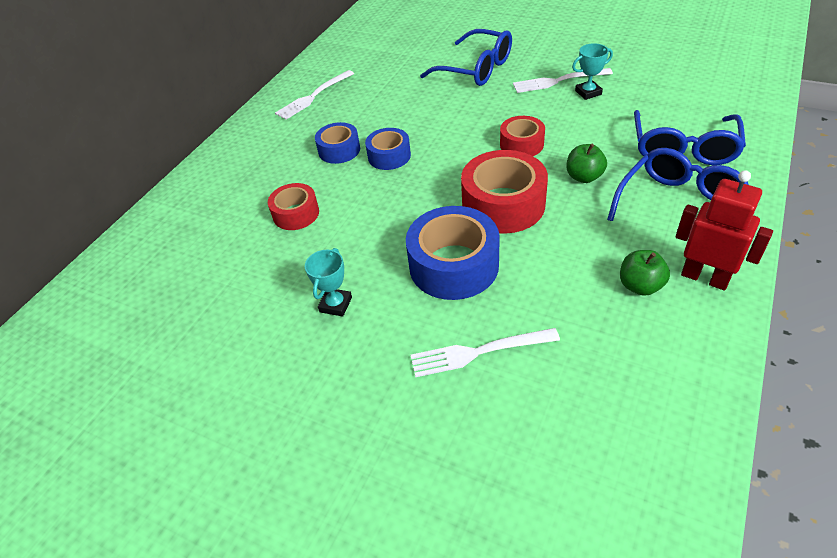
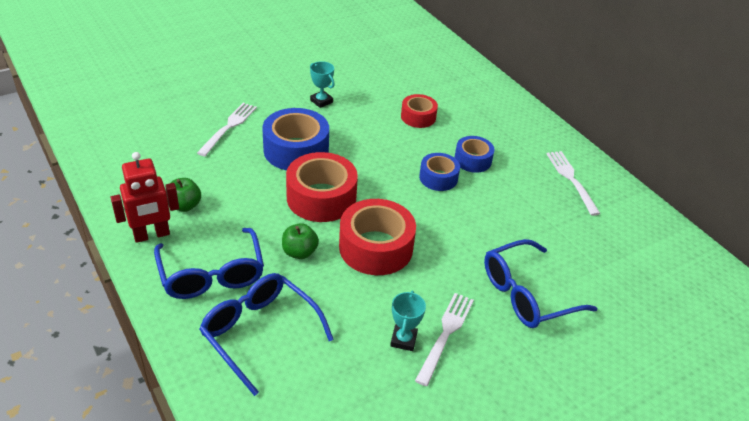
camera: 115 degrees right, 5 degrees down
red tape [500,116,545,156] -> red tape [339,199,416,275], size x1.72

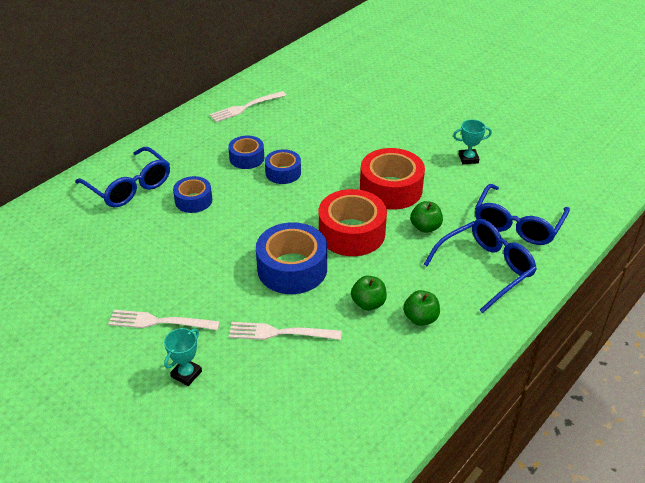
camera: 105 degrees left, 0 degrees up
red robot [111,152,179,243] -> none
turquoise trophy [310,61,335,108] -> turquoise trophy moved to [164,328,202,386]
red tape [401,94,438,128] -> blue tape [173,176,212,213]
white fork [415,293,474,386] -> white fork moved to [108,310,220,330]
blue glasses [484,239,597,328] -> blue glasses moved to [75,147,170,208]
none -> green apple [351,276,387,310]

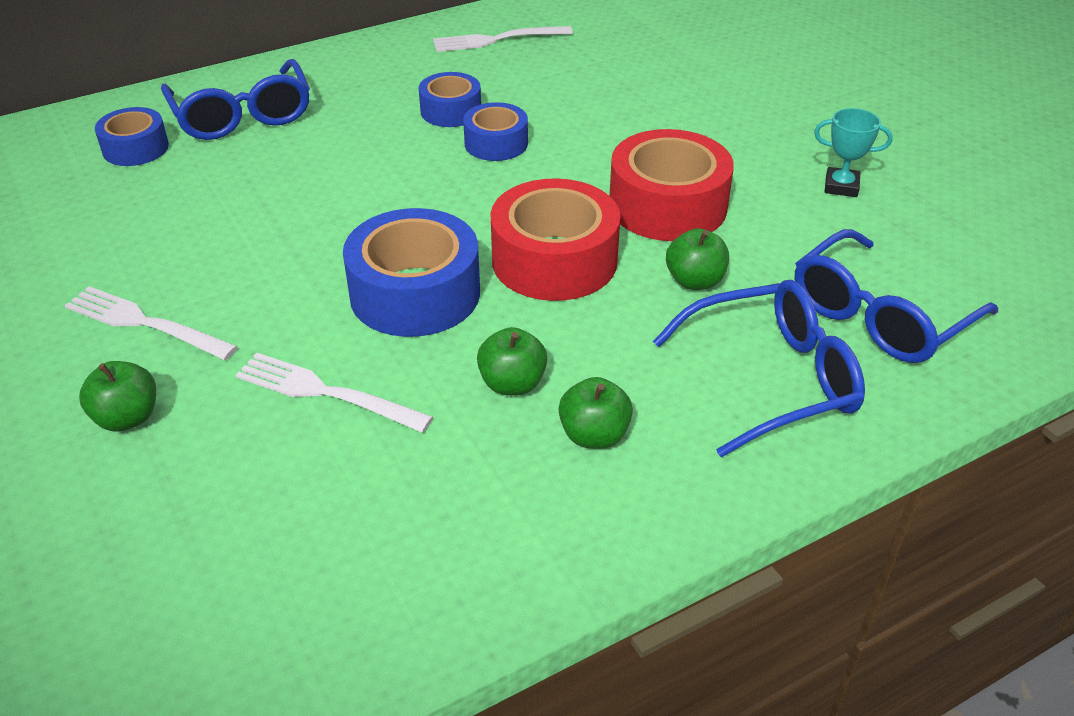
camera: 20 degrees right, 0 degrees up
turquoise trophy [164,328,202,386] -> green apple [79,361,156,432]
blue tape [173,176,212,213] -> blue tape moved to [95,107,169,166]

